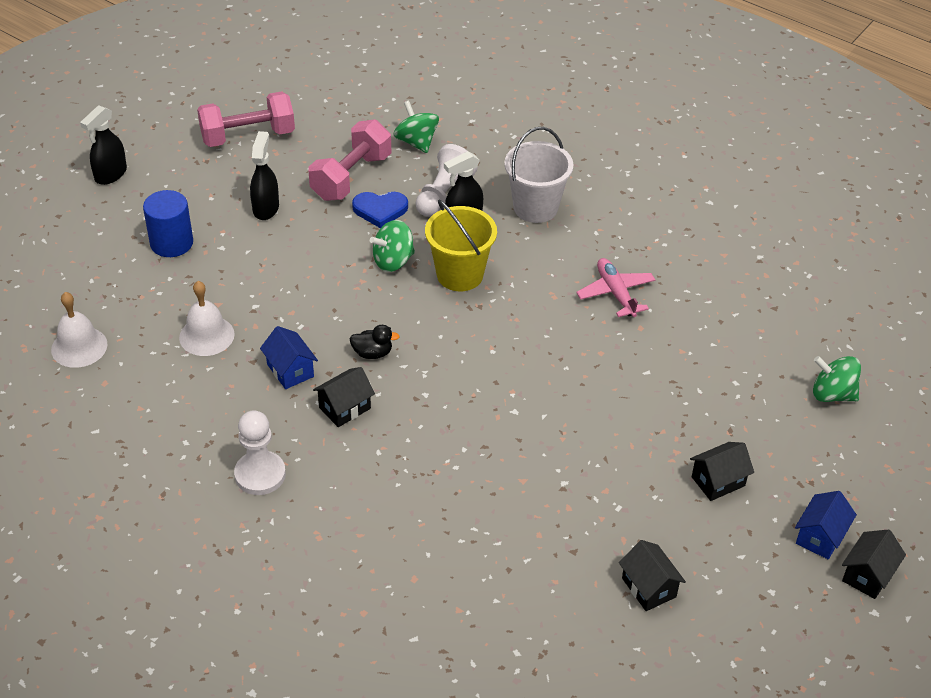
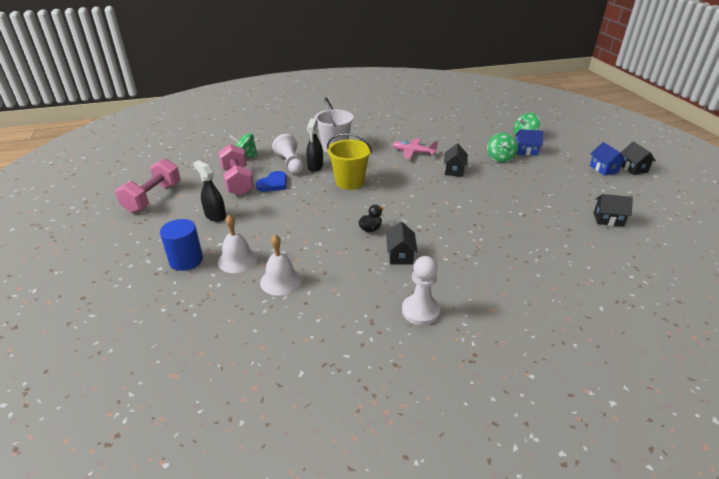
camera: 50 degrees left, 10 degrees down
white bell [51,292,108,368] -> white bell moved to [218,215,258,273]
black spray bottle [80,105,127,185] -> none
blue house [260,326,318,389] -> blue house moved to [516,129,543,156]
green spinning top [370,220,415,272] -> green spinning top moved to [487,133,518,162]
black house [690,442,754,501] -> black house moved to [444,143,468,177]

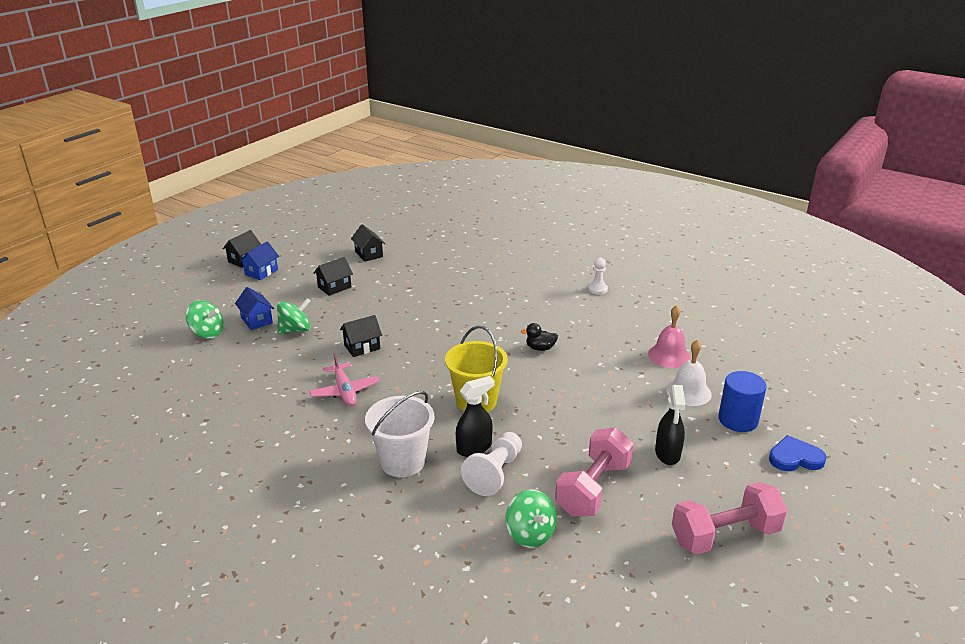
camera: 130 degrees left, 5 degrees down
blue heart [256,171,287,192] -> blue heart moved to [769,435,827,471]
white bell [260,235,302,296] -> pink bell [648,305,691,368]
black house [386,222,418,265] -> black house moved to [313,257,353,296]
white pawn [402,256,440,325] -> white pawn [588,258,608,294], size x0.62

